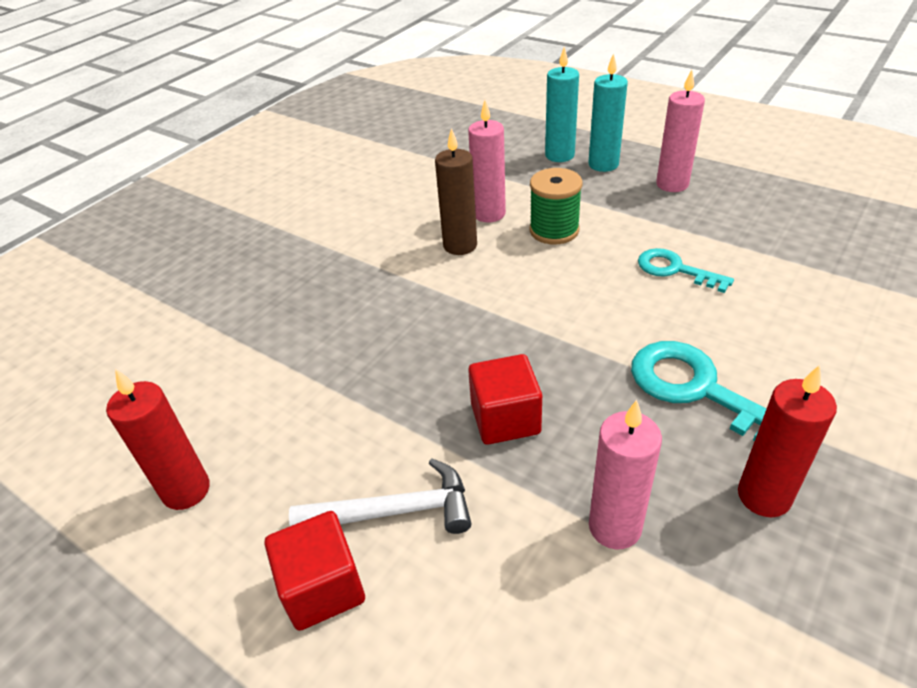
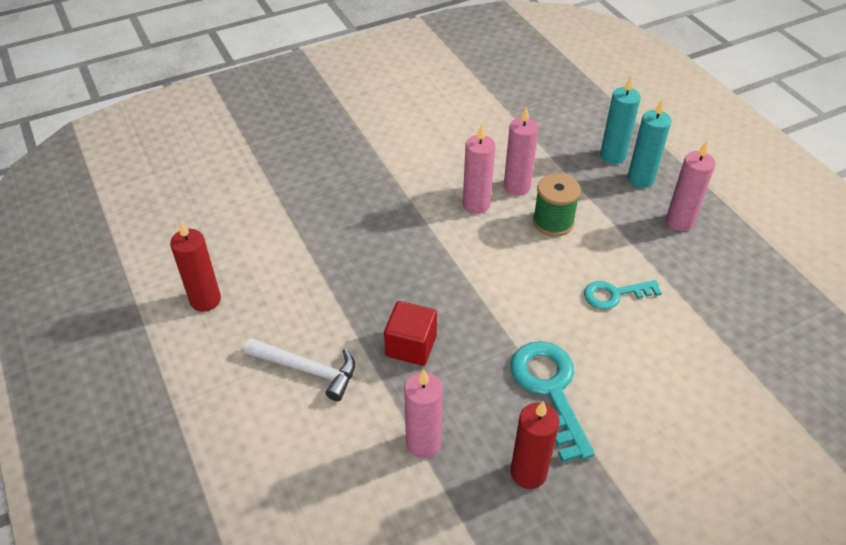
camera: 25 degrees right, 5 degrees up
red cube [264,511,365,631] -> none
brown candle [435,128,477,255] -> pink candle [463,125,495,214]
turquoise key [638,248,734,293] -> turquoise key turned 75 degrees counterclockwise [584,280,662,310]

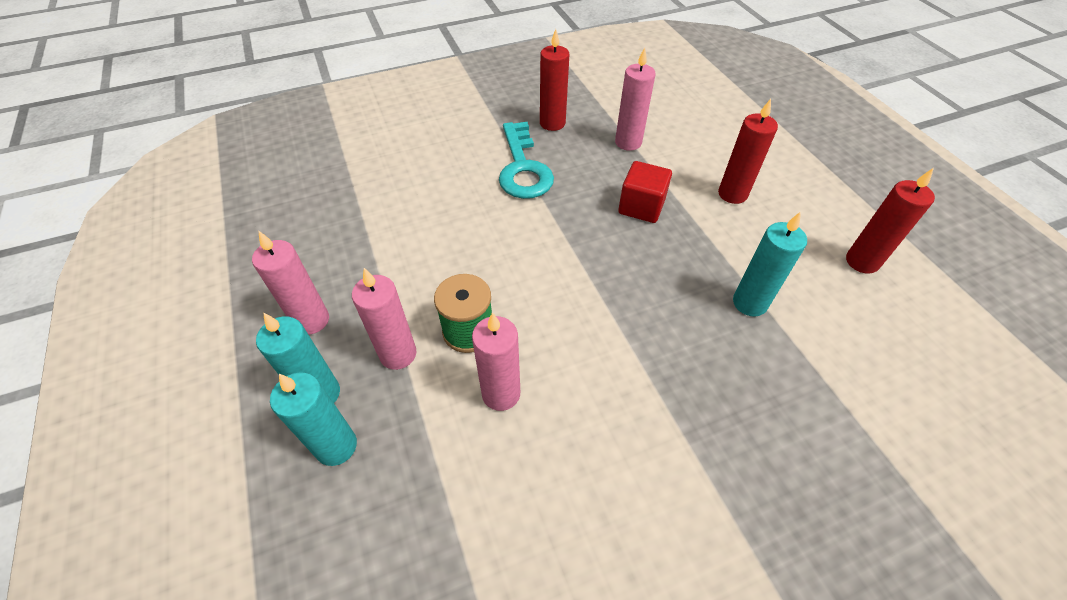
camera: 175 degrees left, 5 degrees up
white hammer [244,338,355,401] -> red candle [718,99,778,204]
pink candle [463,125,495,214] -> pink candle moved to [352,268,416,370]
turquoise key [584,280,662,310] -> none
none -> turquoise candle [733,212,807,316]

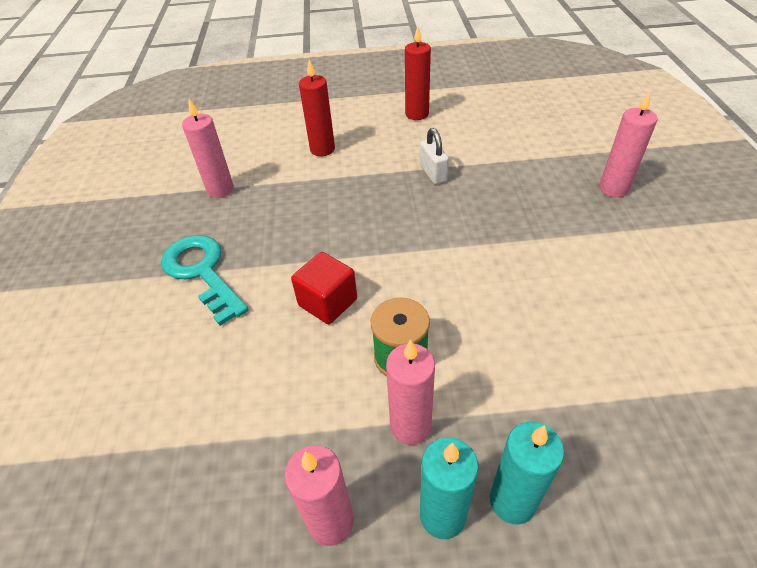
camera: 70 degrees left, 5 degrees down
pink candle [472,312,520,411] -> pink candle moved to [599,91,657,197]
turquoise key [499,122,554,199] -> turquoise key turned 135 degrees counterclockwise [161,235,249,326]
red candle [540,29,569,131] -> none
red cube [618,161,672,223] -> red cube moved to [291,252,357,324]
turquoise candle [733,212,807,316] -> white padlock [420,128,449,184]

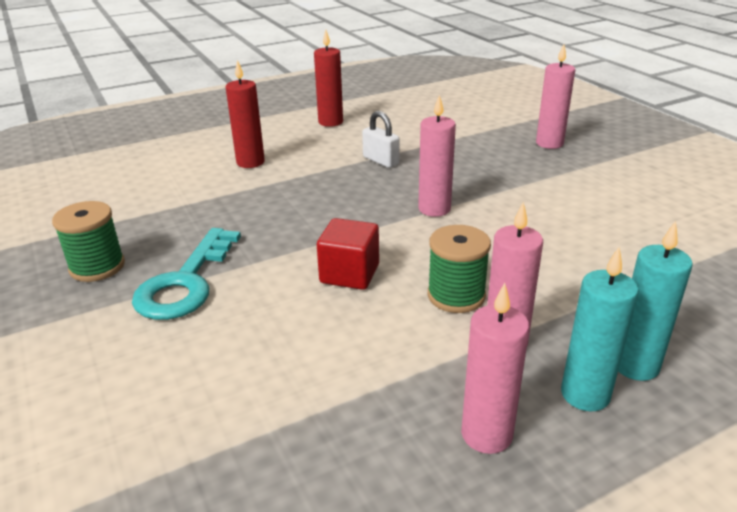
camera: 25 degrees left, 15 degrees down
turquoise key [161,235,249,326] -> turquoise key turned 105 degrees counterclockwise [132,228,241,320]
pink candle [182,99,234,198] -> pink candle moved to [418,95,456,217]
none -> green spool [52,201,125,282]

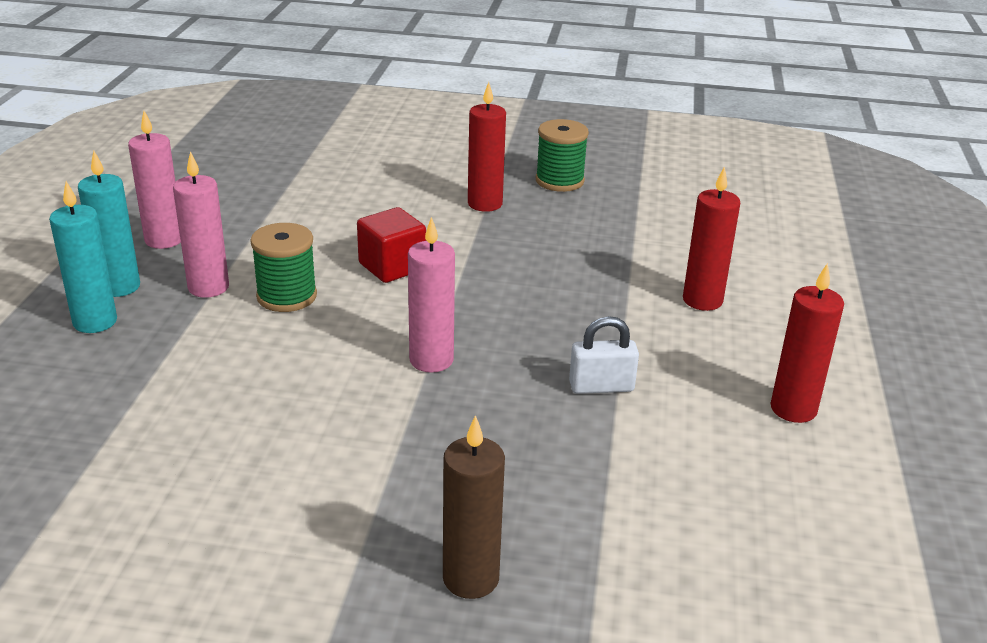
camera: 125 degrees right, 0 degrees up
turquoise key [132,228,241,320] -> red candle [468,82,506,212]
pink candle [536,44,575,149] -> brown candle [443,415,505,599]

